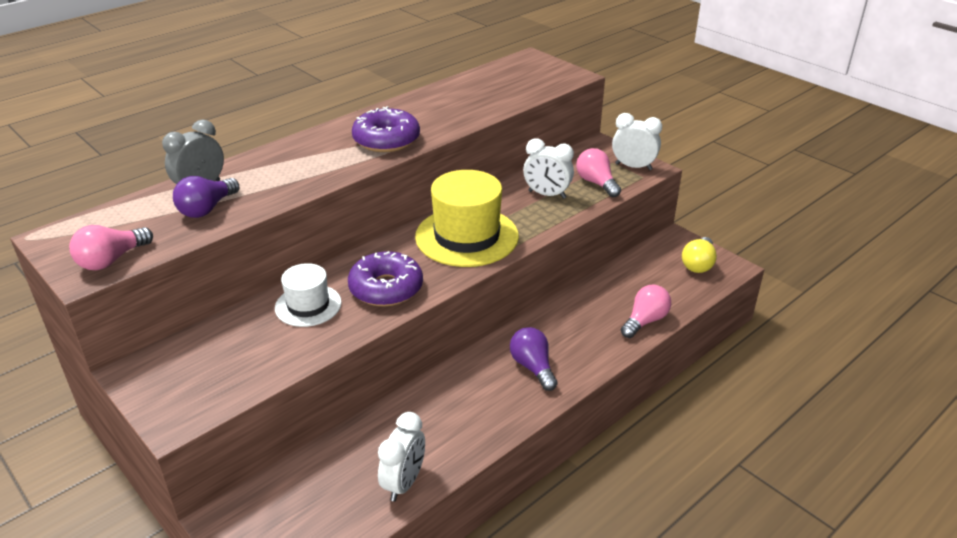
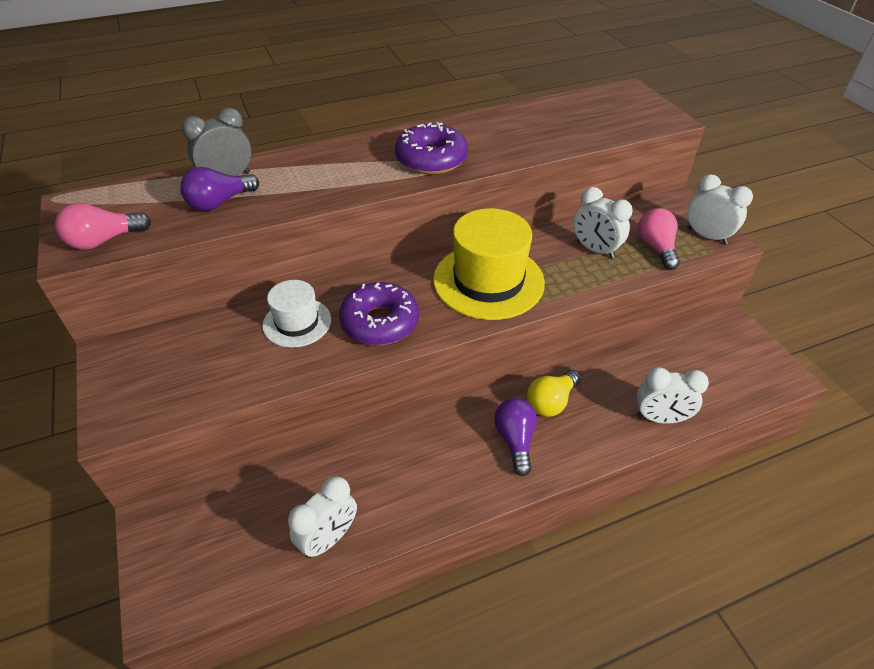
camera: 20 degrees right, 10 degrees up
pink light bulb [621,285,671,338] -> white clock [637,367,709,424]
yellow light bulb [682,237,717,273] -> yellow light bulb moved to [527,370,581,417]

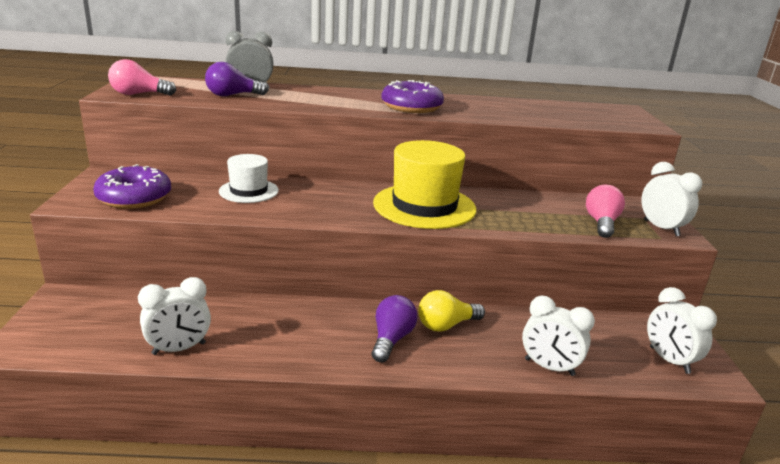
camera: 20 degrees right, 20 degrees down
purple donut [339,282,419,345] -> purple donut moved to [93,164,171,209]
white clock [573,187,633,259] -> white clock moved to [647,287,717,374]

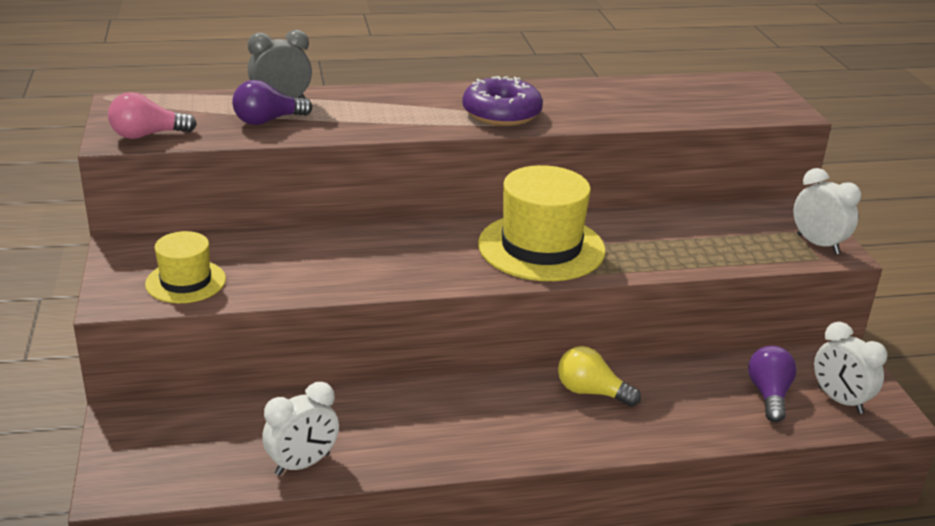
camera: 10 degrees left, 5 degrees up
purple donut [93,164,171,209] -> yellow hat [145,231,226,303]
white hat [219,154,279,203] -> none
purple light bulb [372,295,418,362] -> purple light bulb moved to [748,346,797,422]
yellow light bulb [418,290,485,332] -> yellow light bulb turned 60 degrees clockwise [558,346,641,407]
white clock [522,296,595,376] -> none
pink light bulb [586,185,625,238] -> none

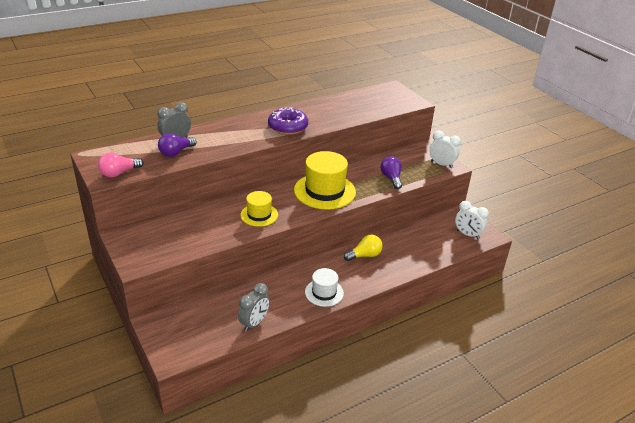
camera: 20 degrees left, 5 degrees up
yellow hat [145,231,226,303] -> yellow hat moved to [240,191,278,227]
white clock [262,382,339,476] -> grey clock [238,283,270,332]
yellow light bulb [558,346,641,407] -> yellow light bulb turned 150 degrees clockwise [344,235,383,261]
purple light bulb [748,346,797,422] -> purple light bulb moved to [380,156,402,189]
none -> white hat [305,268,344,307]

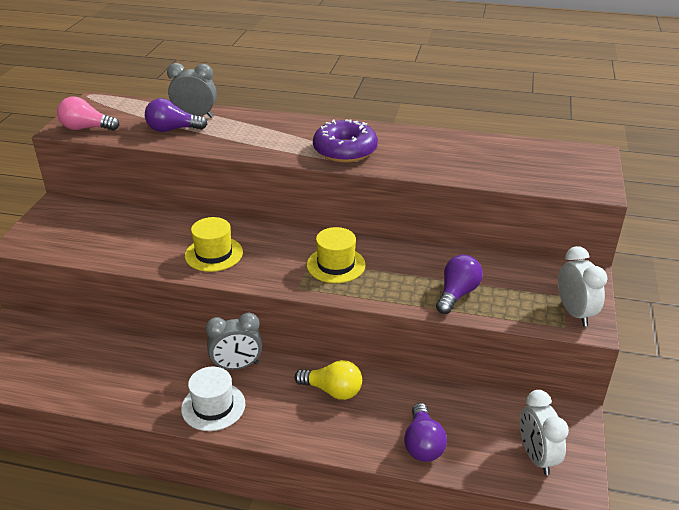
camera: 45 degrees right, 0 degrees up
grey clock [238,283,270,332] -> grey clock moved to [205,312,263,370]
yellow hat [294,151,356,210] -> yellow hat [307,227,366,283], size x0.57
none -> purple light bulb [404,403,447,462]

